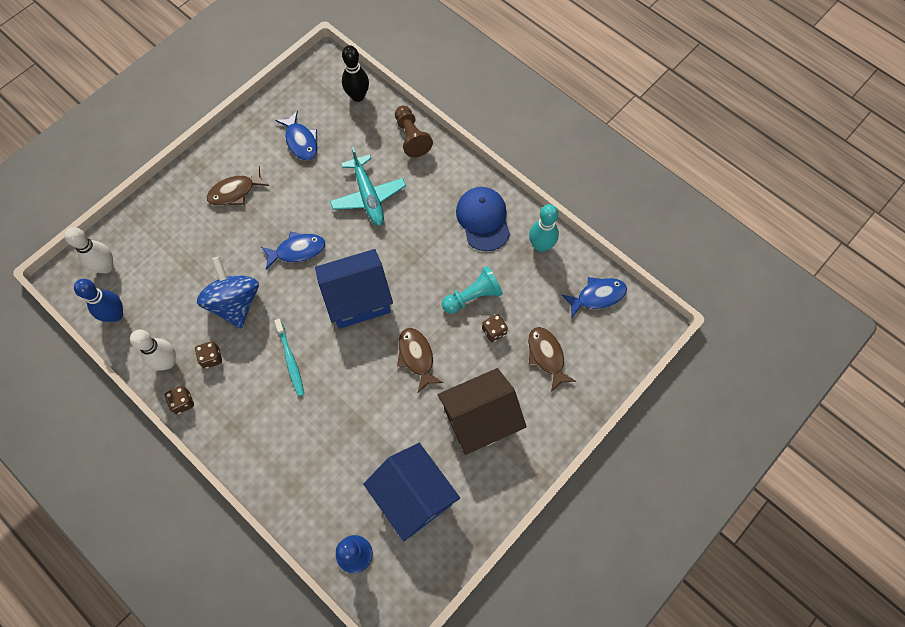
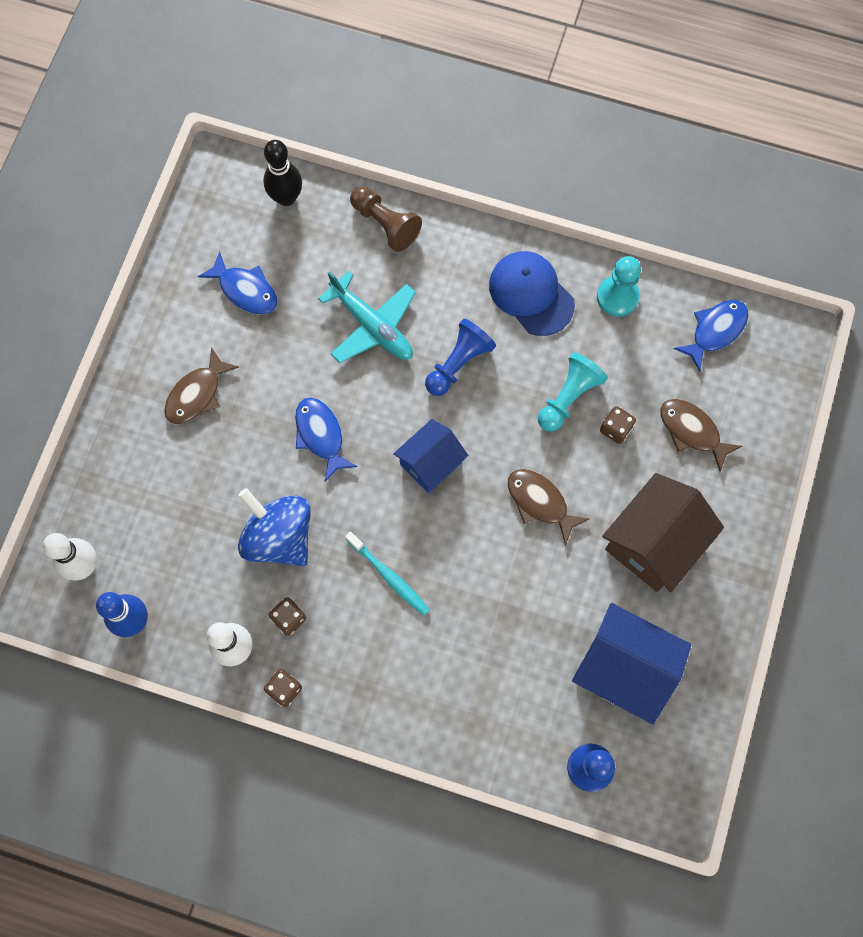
camera: 25 degrees left, 5 degrees up
blue fish [261,232,325,270] -> blue fish turned 75 degrees counterclockwise [295,397,358,482]
blue house [315,249,393,329] -> blue house [394,419,468,493], size x0.63
turquoise bowling pin [529,204,559,252] -> turquoise pawn [597,256,641,317]
none -> blue pawn [425,319,496,396]

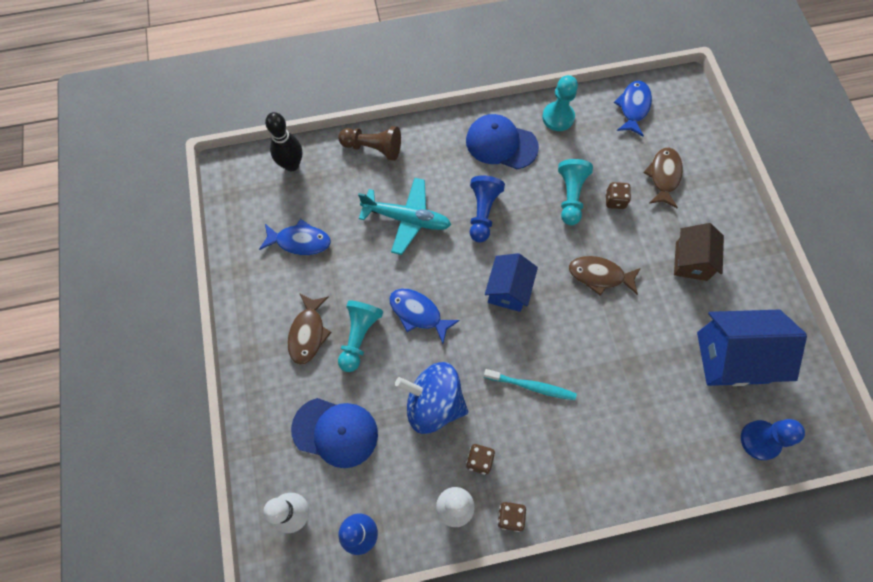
camera: 30 degrees left, 5 degrees down
brown house [602,473,724,592] -> brown house [674,223,724,281], size x0.63
brown fish [660,399,742,472] -> brown fish turned 90 degrees clockwise [643,148,683,208]
none -> blue cap [291,398,378,468]
none -> turquoise pawn [338,300,383,372]

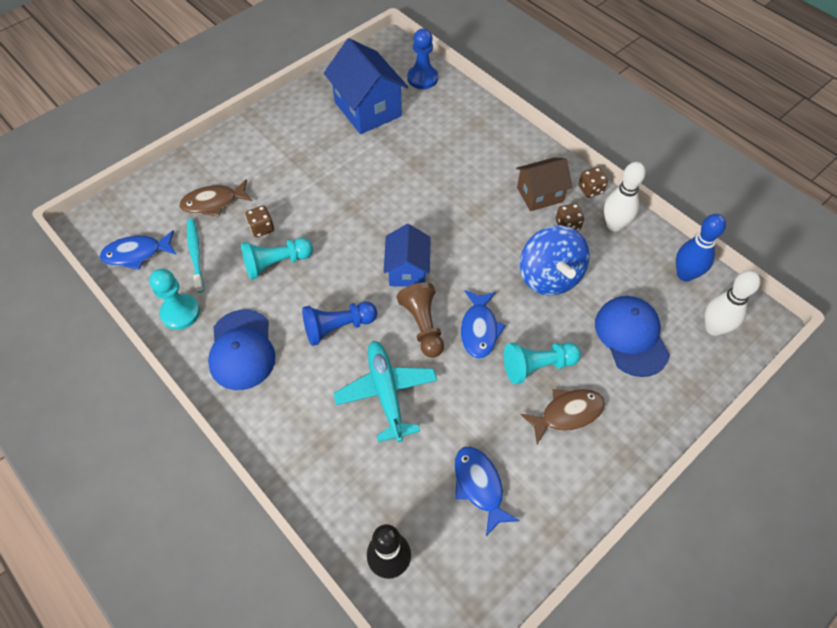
camera: 120 degrees left, 10 degrees down
brown pawn [338,126,401,161] -> brown pawn moved to [397,282,444,358]
turquoise toothbrush [484,369,577,400] -> turquoise toothbrush moved to [187,219,204,293]
blue house [485,253,538,312] -> blue house turned 75 degrees counterclockwise [384,224,431,287]
brown fish [569,256,641,296] -> none
brown house [674,223,724,281] -> brown house moved to [516,158,572,211]

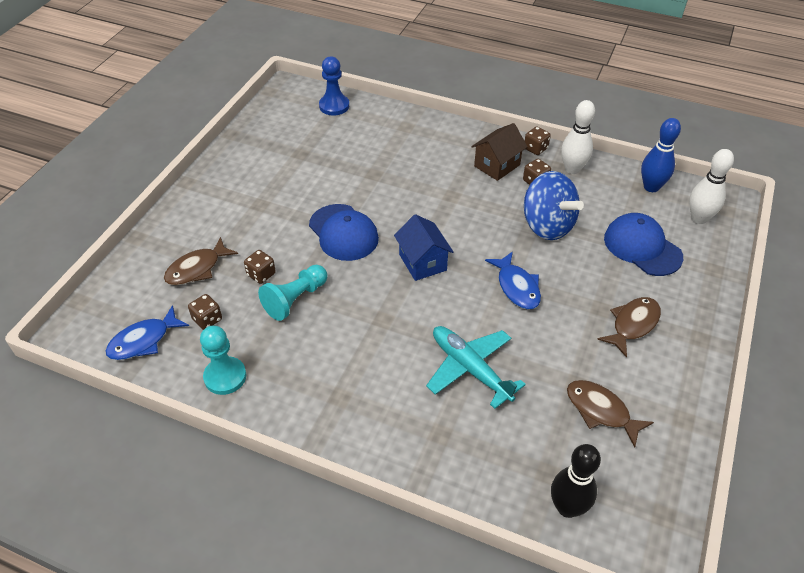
camera: 25 degrees left, 10 degrees down
turquoise toothbrush [187,219,204,293] -> brown dice [188,294,222,330]
blue cap [208,309,276,390] -> blue cap moved to [309,204,379,261]
blue pawn [302,302,377,346] -> none
blue house [324,38,408,134] -> none
brown pawn [397,282,444,358] -> none
blue fish [454,446,520,536] -> brown fish [567,380,654,447]
turquoise pawn [504,342,581,384] -> none

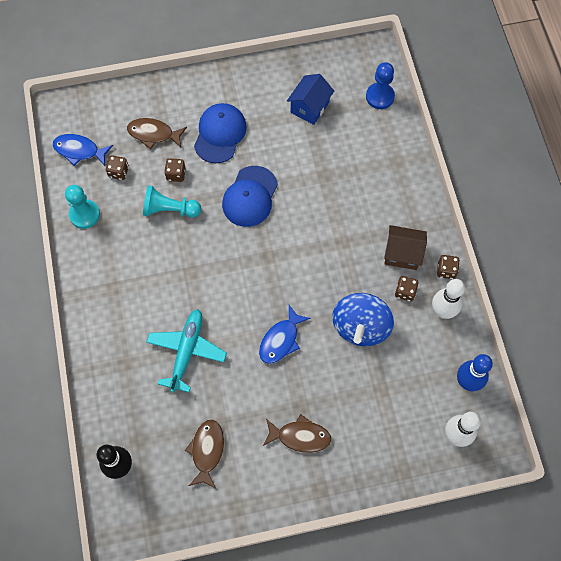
camera: 55 degrees right, 20 degrees up
blue house [394,214,453,281] -> blue house moved to [287,74,334,125]
blue cap [604,213,683,276] -> blue cap moved to [194,103,247,163]

